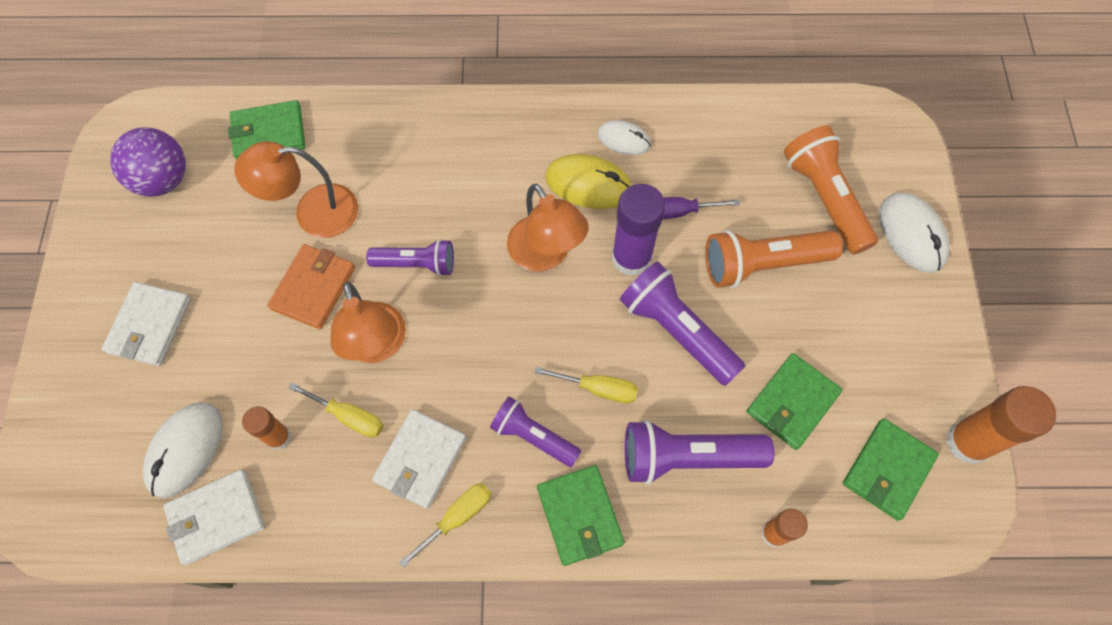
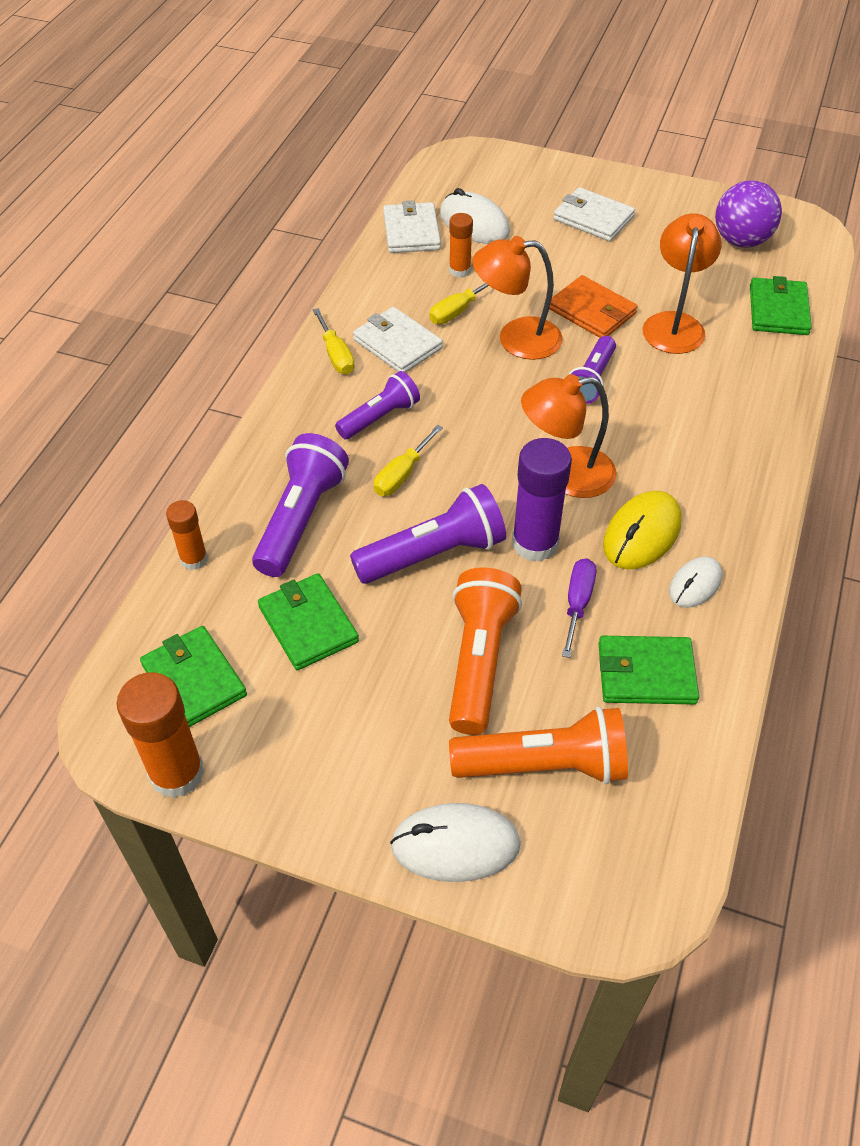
camera: 110 degrees right, 15 degrees down
green wallet [537,465,625,566] -> green wallet moved to [598,636,699,705]

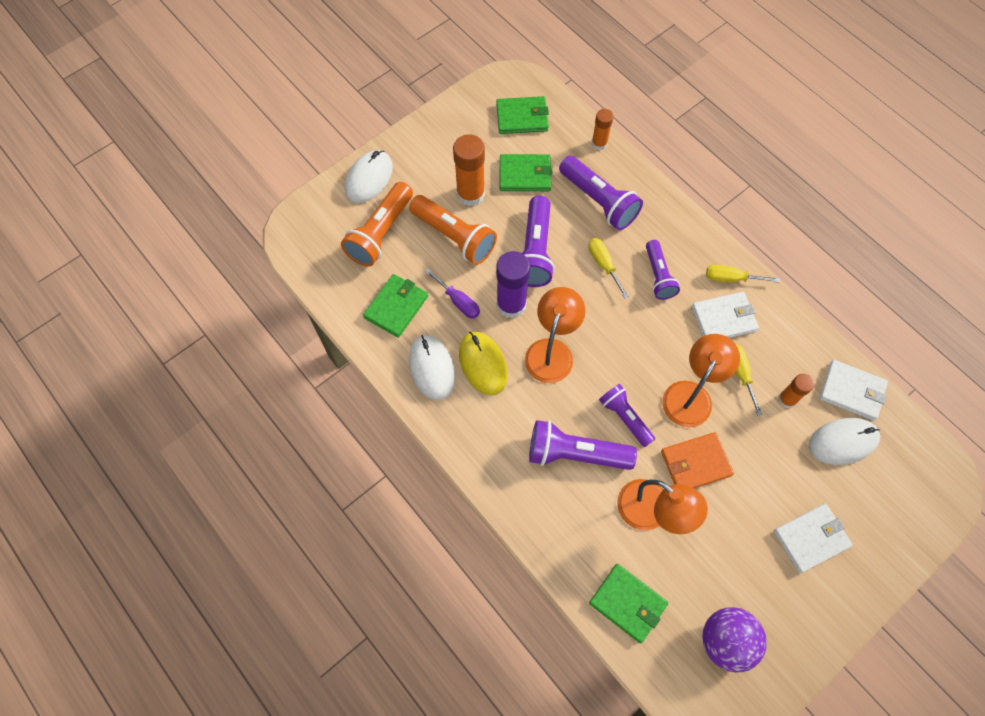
camera: 120 degrees right, 15 degrees up
orange glue stick [117,672,204,798] -> orange glue stick moved to [453,134,485,206]
white mouse [669,556,723,608] -> white mouse [409,335,455,400], size x1.57
none -> purple flashlight [529,420,637,470]

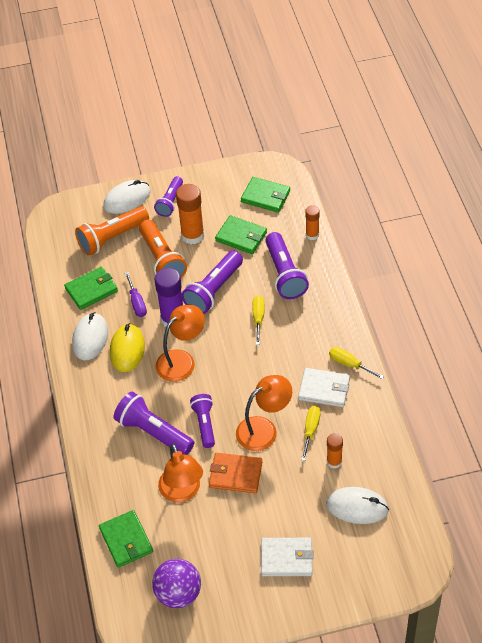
camera: 30 degrees right, 15 degrees down
purple flashlight [646,240,680,300] -> purple flashlight moved to [154,176,183,217]
white wallet [819,360,888,421] -> none

